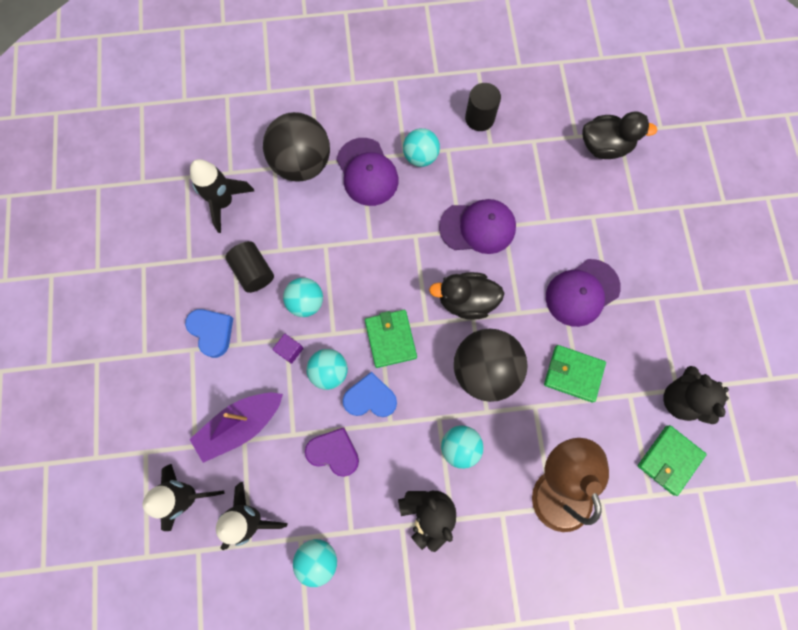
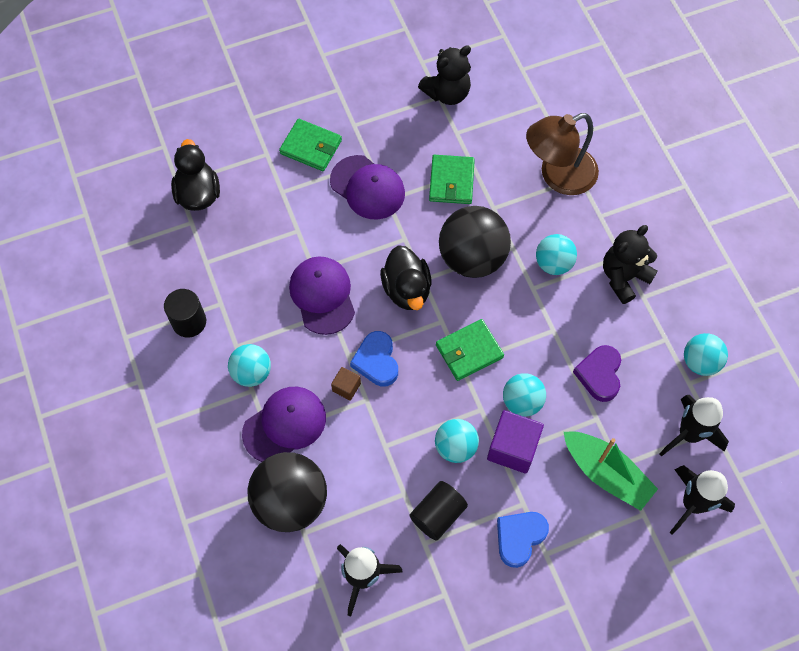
camera: 105 degrees left, 10 degrees down
purple boat [189,392,283,463] -> green boat [564,431,658,511]
purple cube [272,334,303,364] -> purple cube [487,410,544,474], size x1.92
blue heart [343,372,397,417] -> blue heart moved to [350,331,398,386]
green wallet [638,425,707,496] -> green wallet moved to [279,119,342,171]
none -> brown cube [331,367,361,401]

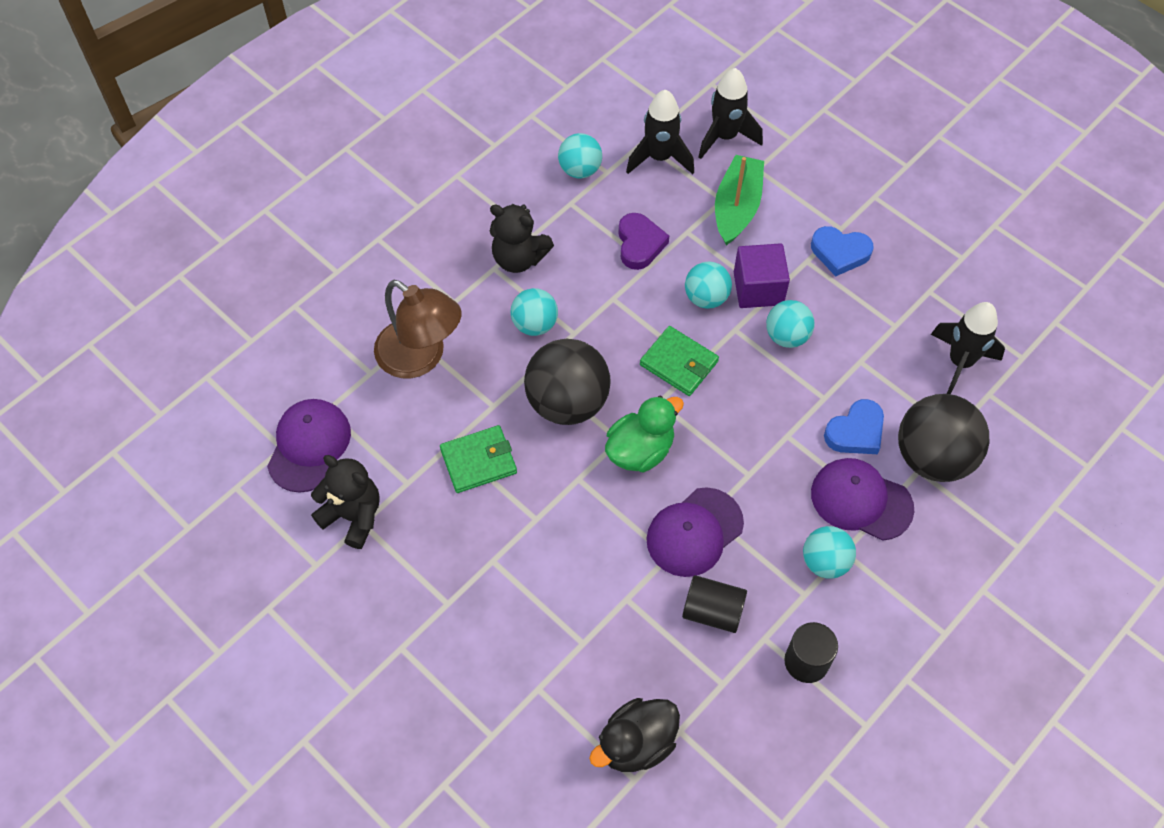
camera: 115 degrees left, 5 degrees down
green wallet [279,119,342,171] -> none
purple cap [330,155,405,220] -> purple cap moved to [267,399,351,493]
brown cube [331,367,361,401] -> none
blue heart [350,331,398,386] -> blue heart moved to [824,399,884,454]
black duck [380,245,432,310] -> green duck [605,396,684,472]
black cylinder [410,481,468,541] -> black cylinder moved to [682,575,747,633]
purple heart [573,345,621,402] -> purple heart turned 75 degrees counterclockwise [618,213,669,270]

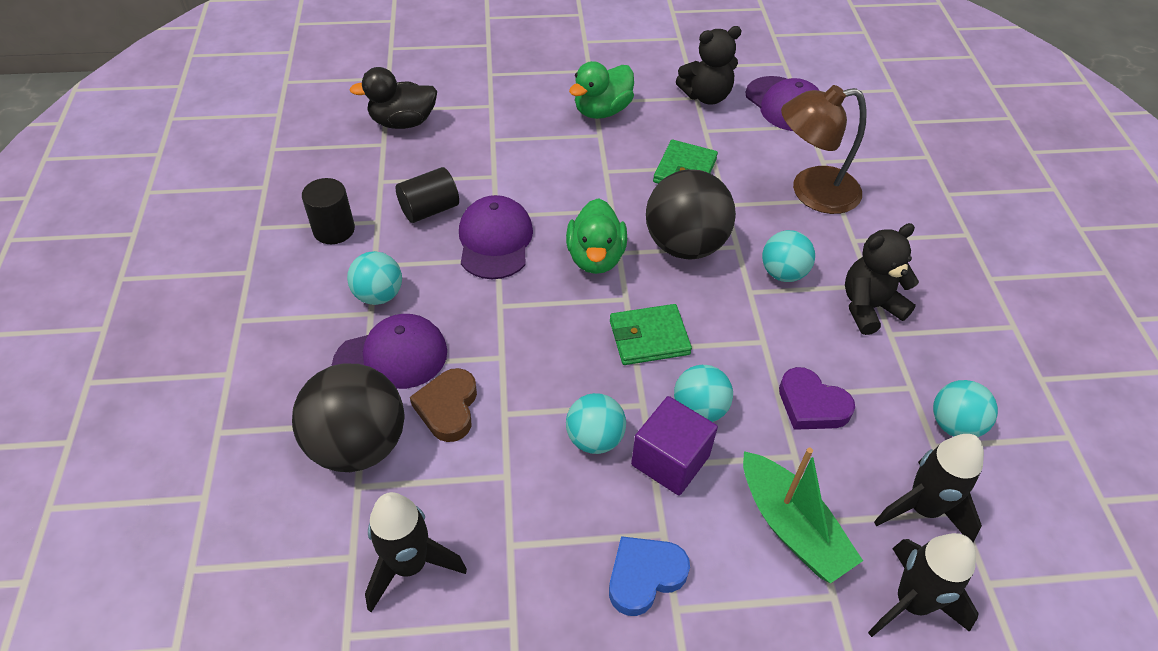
camera: 130 degrees right, 10 degrees down
black duck [589,698,680,772] -> black duck turned 105 degrees counterclockwise [350,67,437,129]
blue heart [824,399,884,454] -> brown heart [410,368,477,442]
none -> green duck [569,61,634,119]

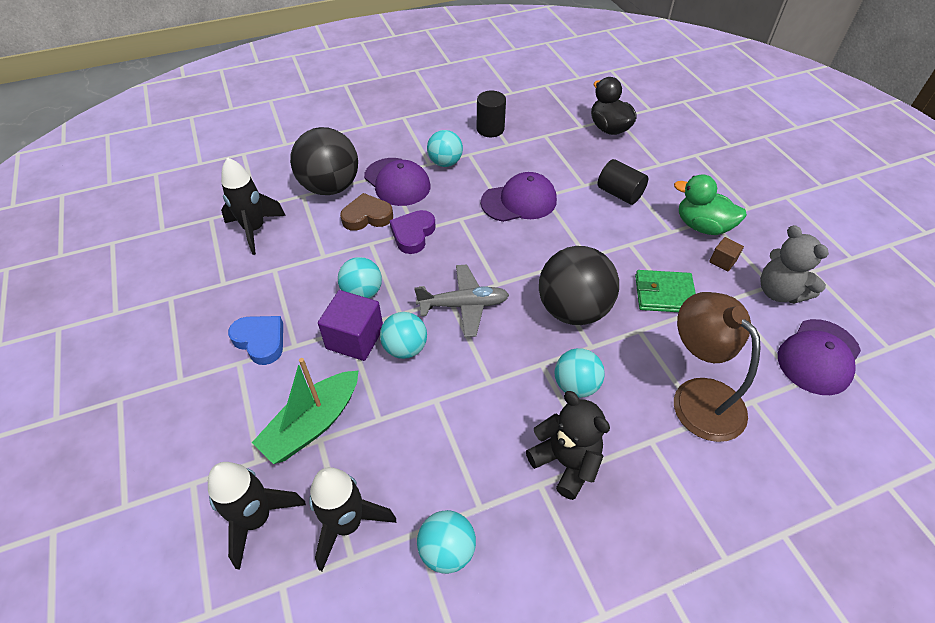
camera: 75 degrees right, 0 degrees up
black cylinder [396,167,459,223] -> black cylinder moved to [597,159,648,205]
green duck [566,198,627,274] -> none
green wallet [610,304,692,365] -> grey plane [414,264,509,337]
black teddy bear [676,26,742,105] -> grey teddy bear [760,225,829,304]
purple heart [779,367,855,430] -> purple heart moved to [390,210,436,254]
none -> brown cube [709,237,744,272]

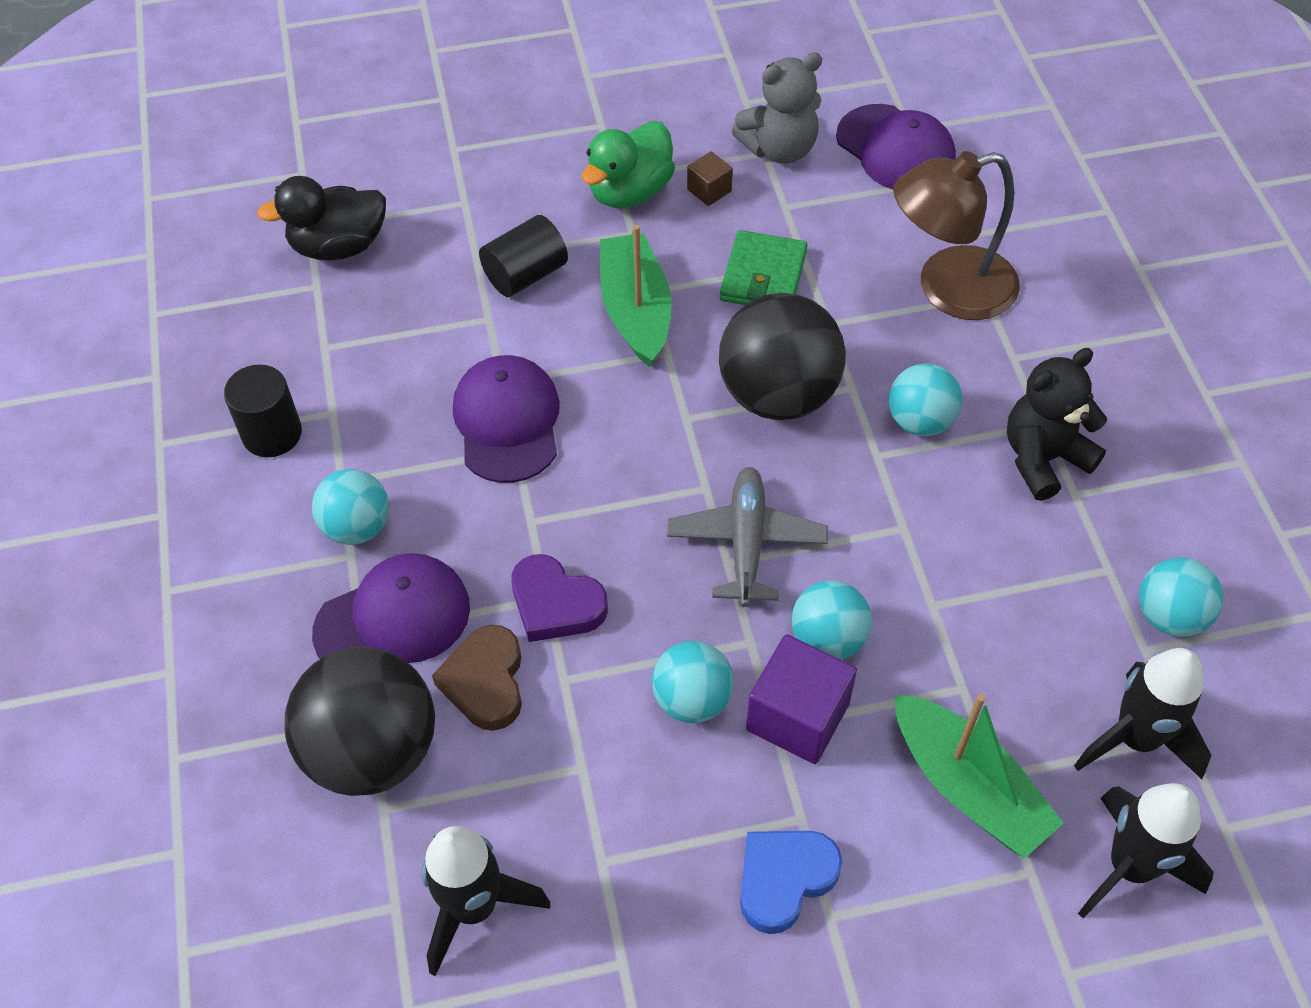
camera: 80 degrees left, 5 degrees up
none -> green boat [600,225,672,367]

